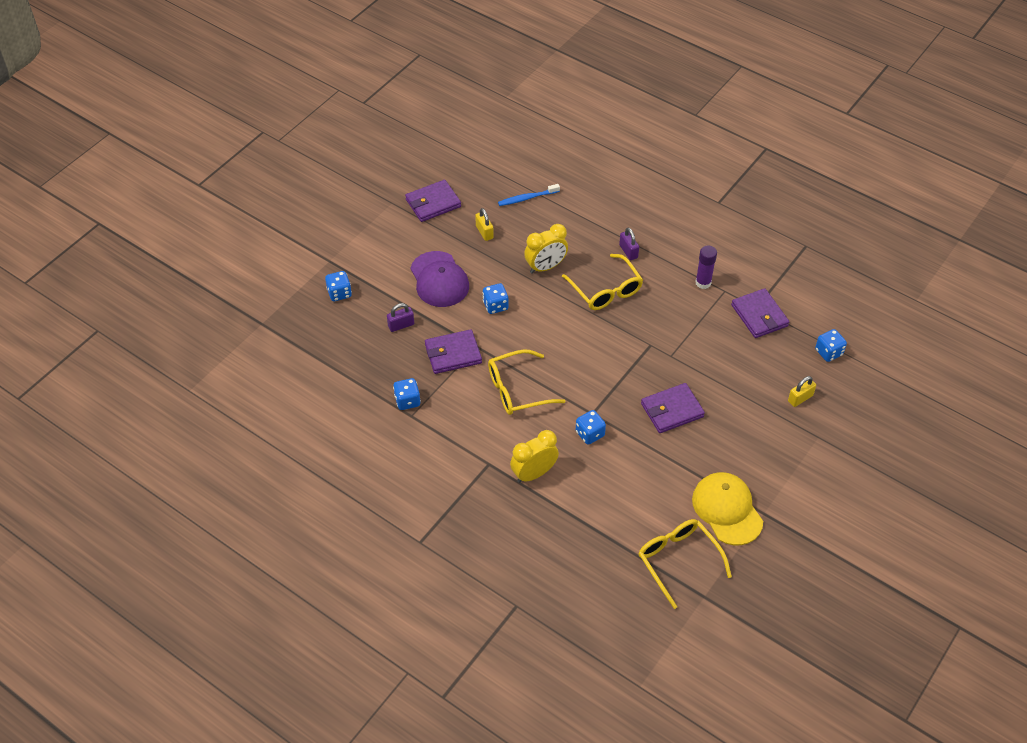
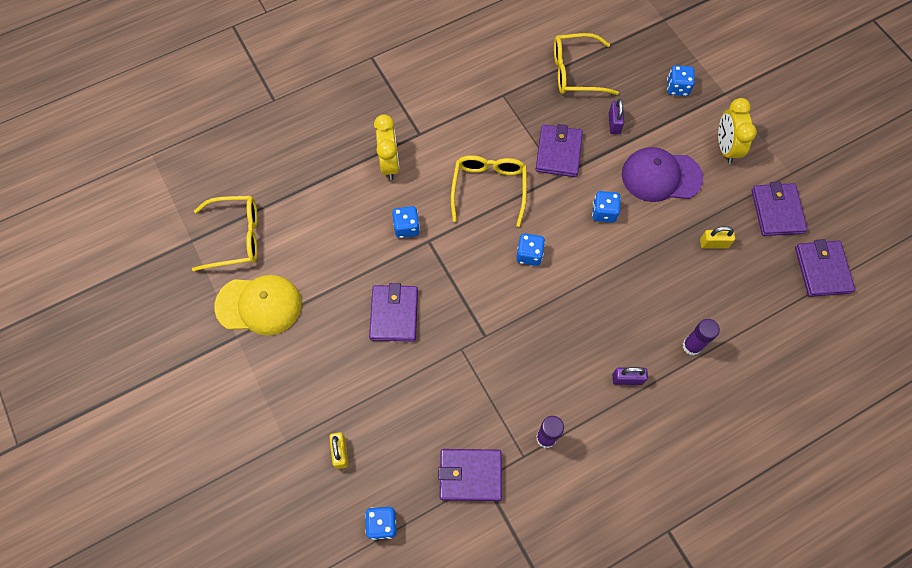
camera: 115 degrees right, 15 degrees up
blue dice [393,378,421,410] -> blue dice moved to [516,233,545,266]
blue toothbrush [498,184,560,206] -> none
yellow clock [524,224,568,274] -> yellow clock moved to [718,98,757,164]
yellow glasses [562,254,643,310] -> yellow glasses moved to [554,33,619,95]
none -> purple glue stick [683,319,720,355]
none -> purple wallet [795,239,855,297]

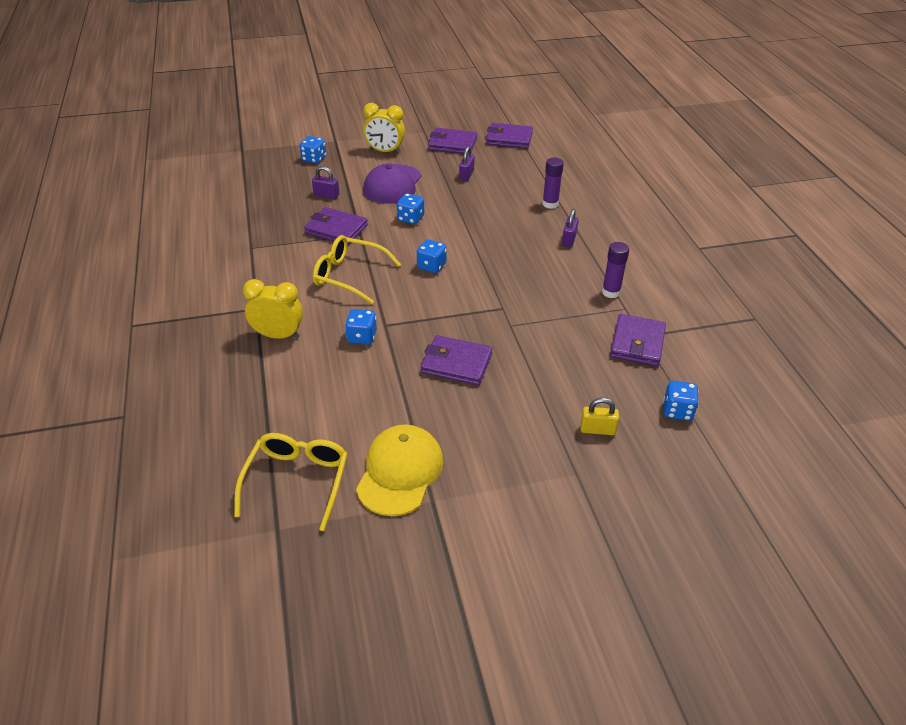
camera: 75 degrees left, 25 degrees down
yellow glasses [554,33,619,95] -> none
yellow padlock [700,226,735,249] -> purple padlock [459,146,475,181]

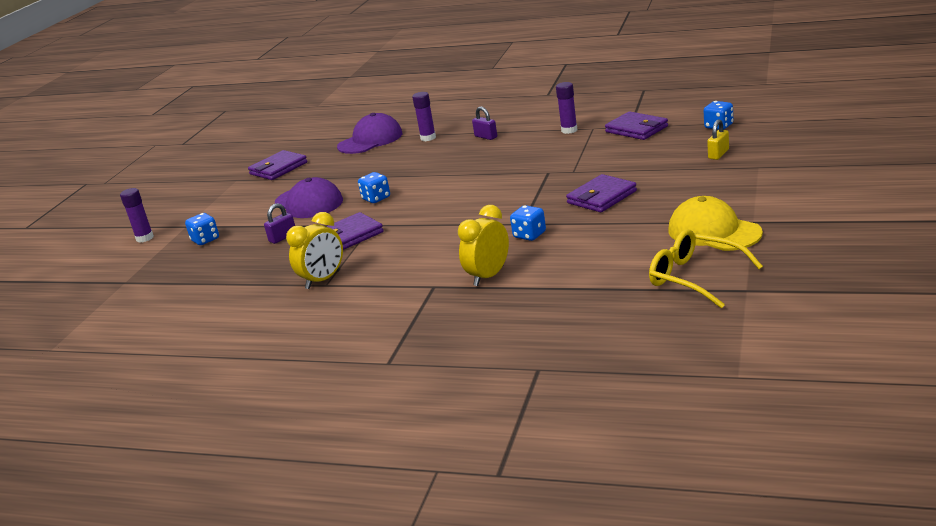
camera: 55 degrees left, 15 degrees down
yellow glasses [313,235,401,304] -> none
yellow clock [363,103,405,154] -> yellow clock moved to [286,212,343,289]
blue dice [417,239,447,273] -> none
purple padlock [459,146,475,181] -> none
purple wallet [486,123,533,149] -> none
none -> purple glue stick [120,188,154,242]
none -> purple cap [337,113,402,154]

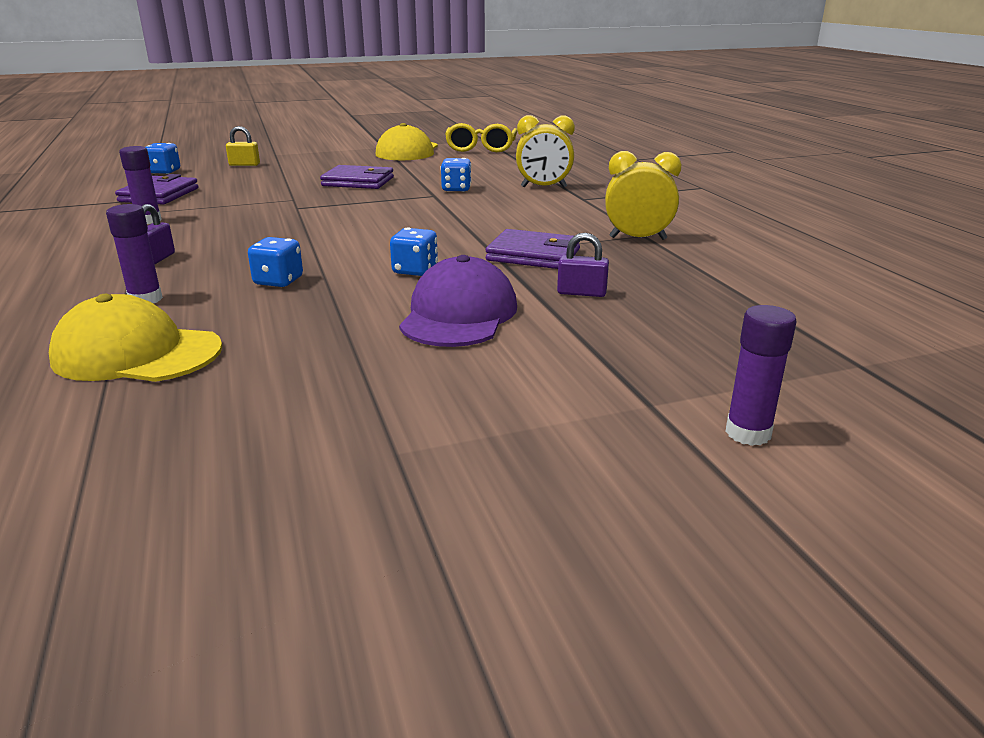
camera: 130 degrees left, 0 degrees up
blue dice [185,213,219,245] -> blue dice moved to [248,237,303,287]
purple wallet [248,150,307,180] -> none
purple cap [337,113,402,154] -> yellow cap [49,294,222,382]

